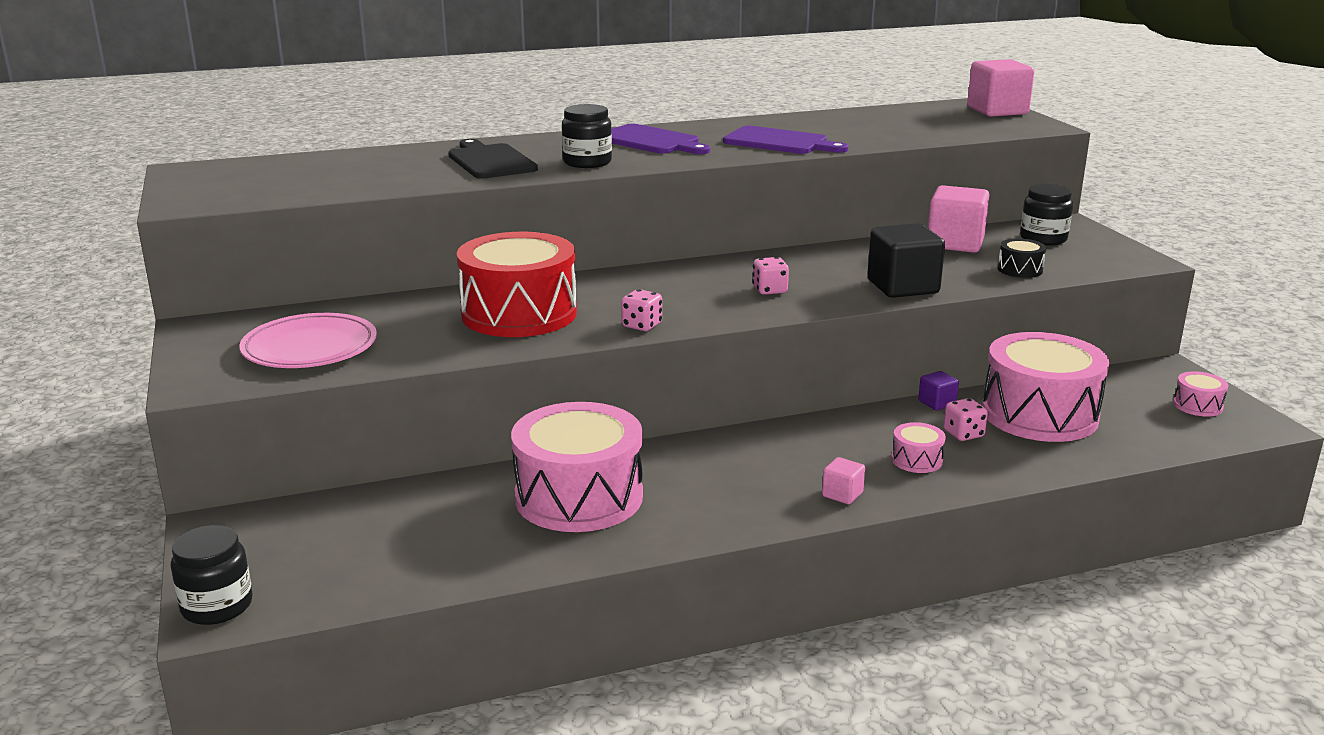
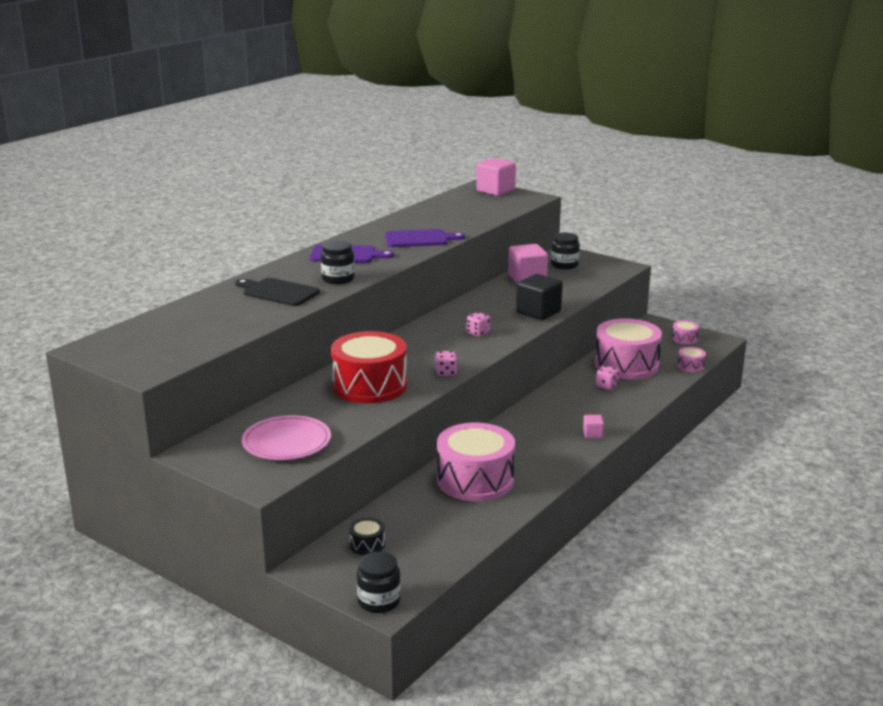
camera: 35 degrees left, 0 degrees up
pink drum [891,422,946,473] -> pink drum moved to [677,347,706,372]
purple cube [918,371,959,410] -> none
black drum [998,238,1046,278] -> black drum moved to [349,518,385,555]

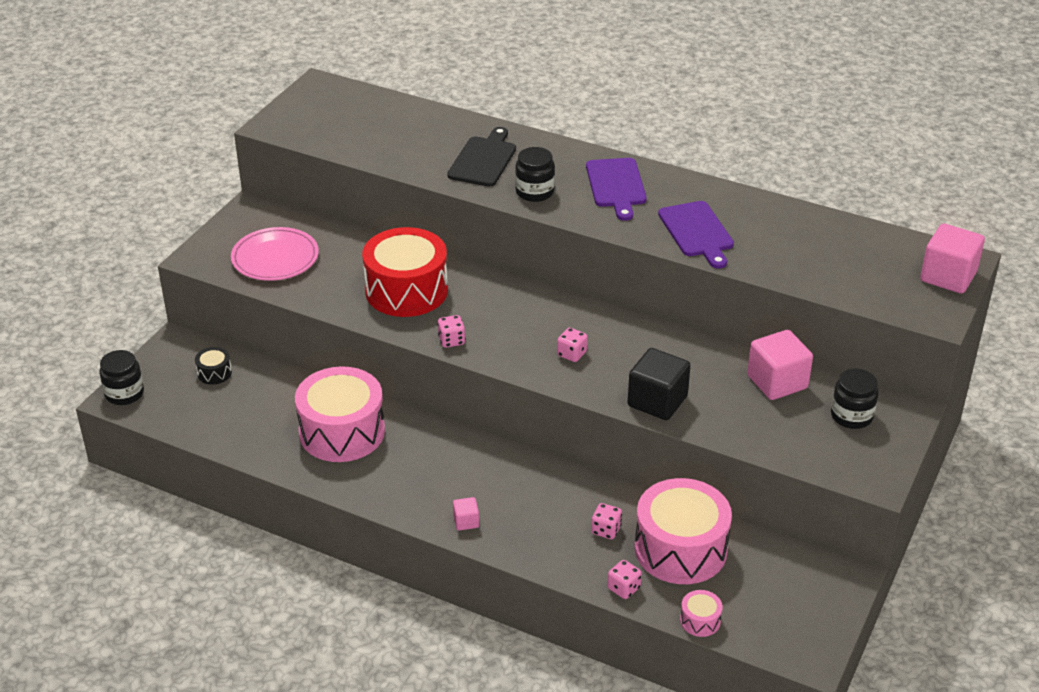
camera: 80 degrees right, 15 degrees up
pink drum [672,321,699,344] -> none
none -> pink dice [607,560,642,599]

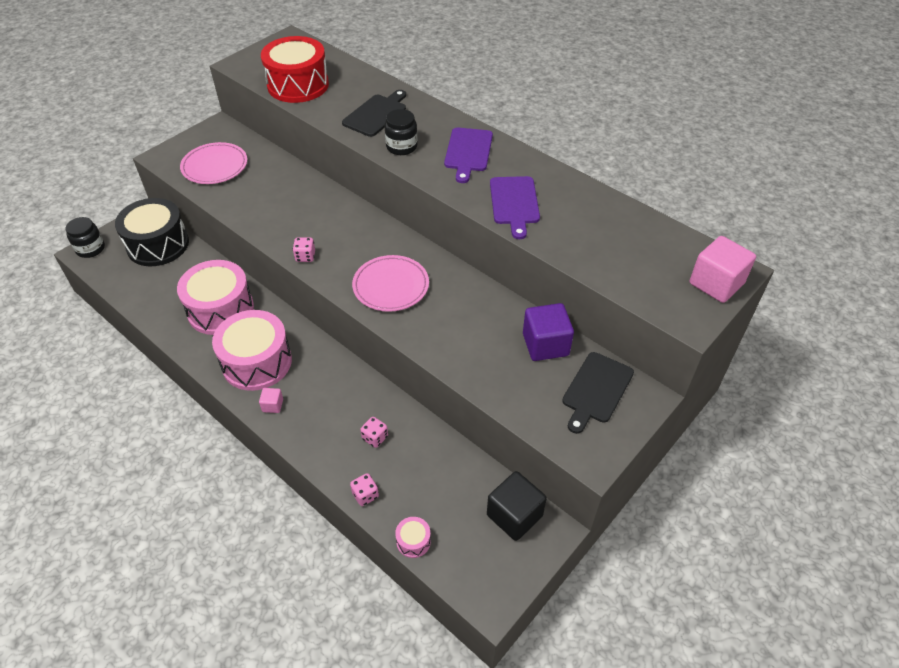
camera: 15 degrees right, 10 degrees up
black drum [195,347,232,385] -> black drum [115,198,189,266], size x2.39
red drum [362,227,448,317] -> red drum moved to [261,36,329,103]
pink dice [557,328,588,362] -> pink plate [352,255,429,312]
black cube [628,348,691,420] -> black cube moved to [487,471,547,541]
pink drum [635,478,732,584] -> pink drum moved to [212,310,292,391]
pink cube [747,330,813,400] -> purple cube [523,303,574,361]
black jar [831,369,879,429] -> black cutting board [562,352,634,434]

